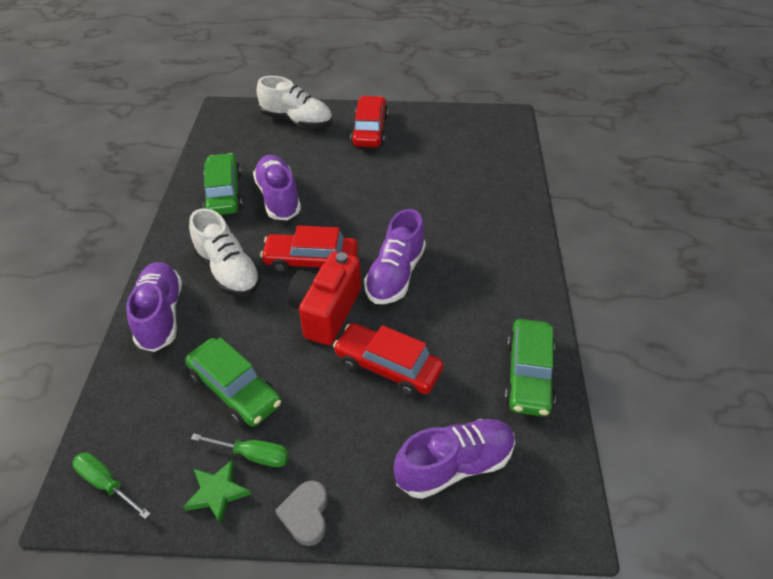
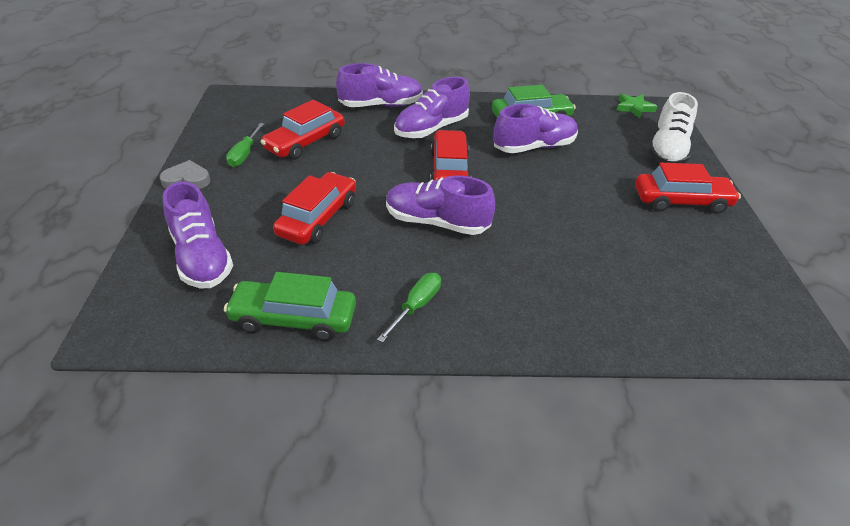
camera: 85 degrees right, 5 degrees down
green screwdriver [73,453,150,519] -> green screwdriver moved to [377,273,441,343]
green star [183,459,251,524] -> green star moved to [616,94,658,118]
green car [185,337,281,427] -> red car [260,100,345,160]
white shoe [189,209,261,297] -> purple shoe [394,77,470,138]
red camera [287,251,361,345] -> none

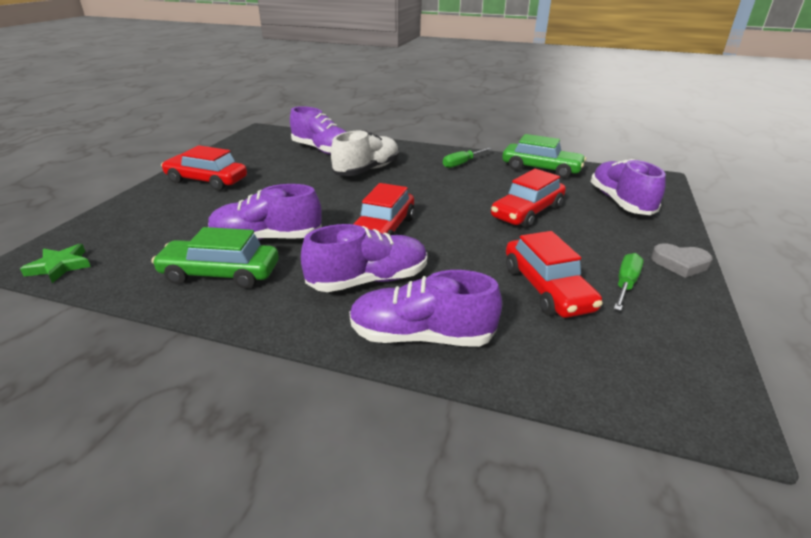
camera: 160 degrees left, 10 degrees down
red car [260,100,345,160] -> red car turned 105 degrees clockwise [506,231,603,318]
purple shoe [386,176,495,235] -> purple shoe moved to [290,106,346,155]
white shoe [649,92,698,163] -> white shoe moved to [331,130,399,176]

